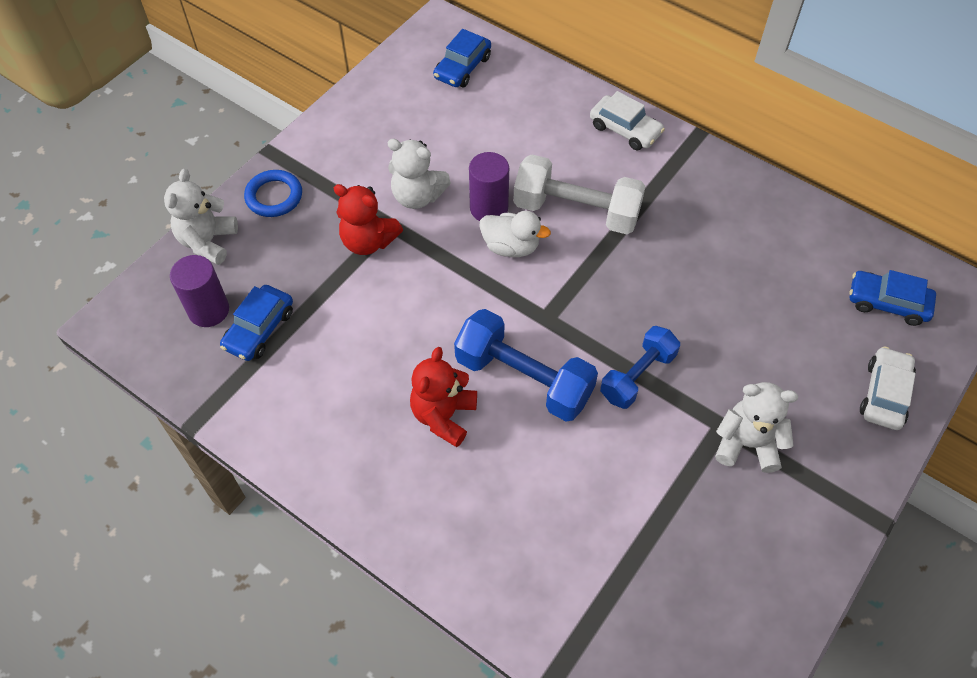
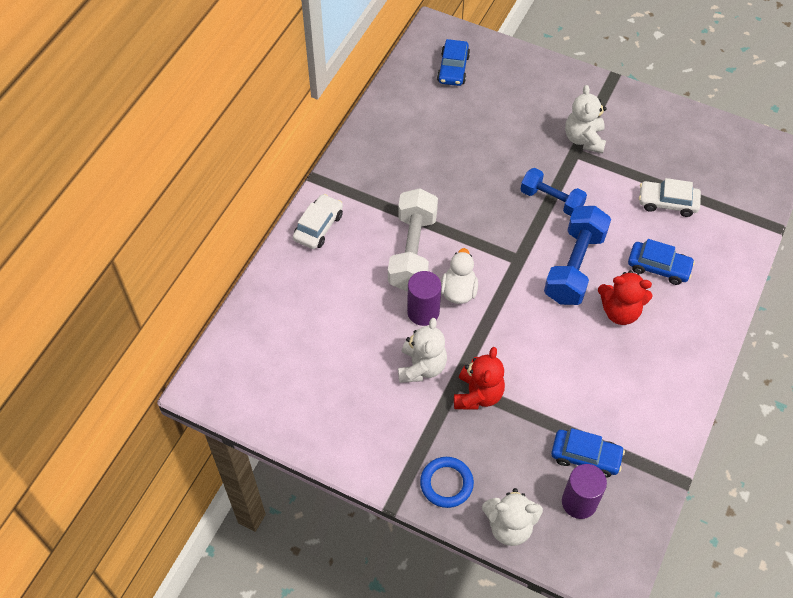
camera: 100 degrees left, 0 degrees up
blue car [433,29,491,88] -> blue car moved to [628,239,695,285]
white car [860,346,916,430] -> white car moved to [639,178,701,217]

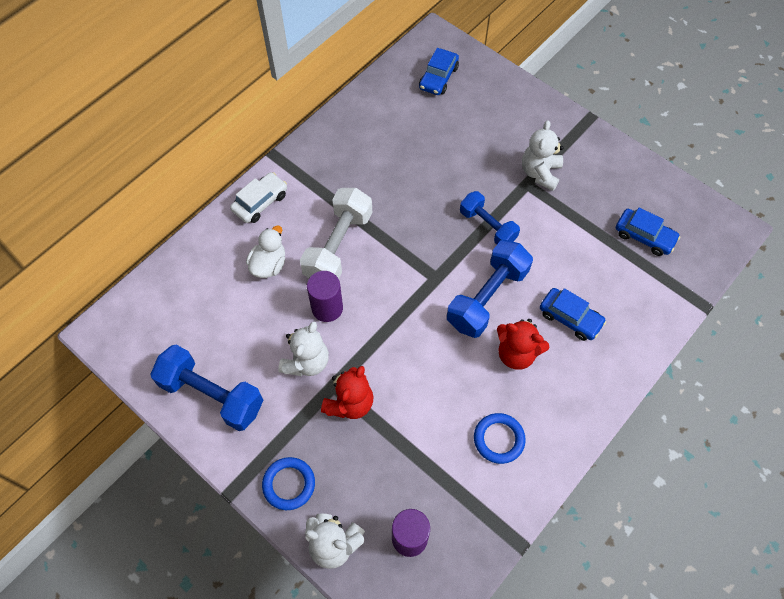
camera: 15 degrees right, 5 degrees up
white duck [441,248,478,304] -> white duck moved to [246,226,285,278]
blue car [551,428,625,477] -> blue car moved to [616,207,680,256]
white car [639,178,701,217] -> none
none -> blue dumbbell [150,345,263,431]
none -> blue ring [474,413,526,464]

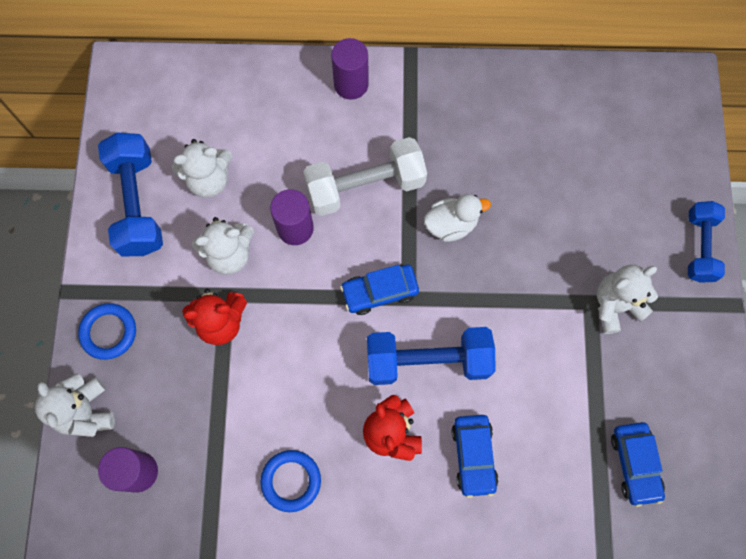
camera: 50 degrees right, 10 degrees up
white car [230,172,287,223] -> purple cylinder [331,38,369,100]
white duck [246,226,285,278] -> white duck moved to [424,194,491,242]
blue car [419,48,459,95] -> blue car moved to [340,265,419,315]
blue dumbbell [460,191,520,244] -> blue dumbbell moved to [688,201,725,283]
none -> white teddy bear [172,139,232,198]

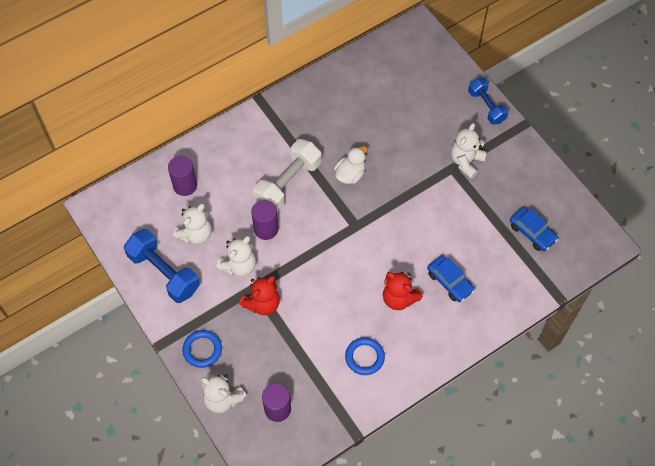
camera: 35 degrees left, 10 degrees down
purple cylinder [331,38,369,100] -> purple cylinder moved to [168,156,197,196]
blue car [340,265,419,315] -> none
blue dumbbell [367,327,495,385] -> none

